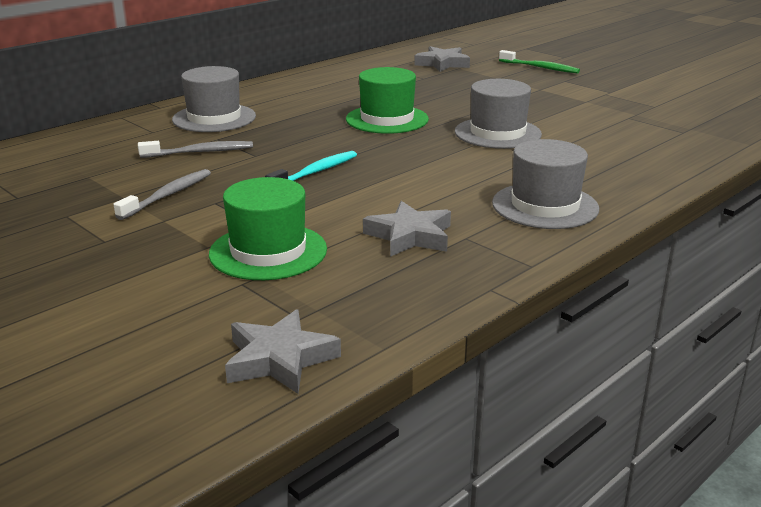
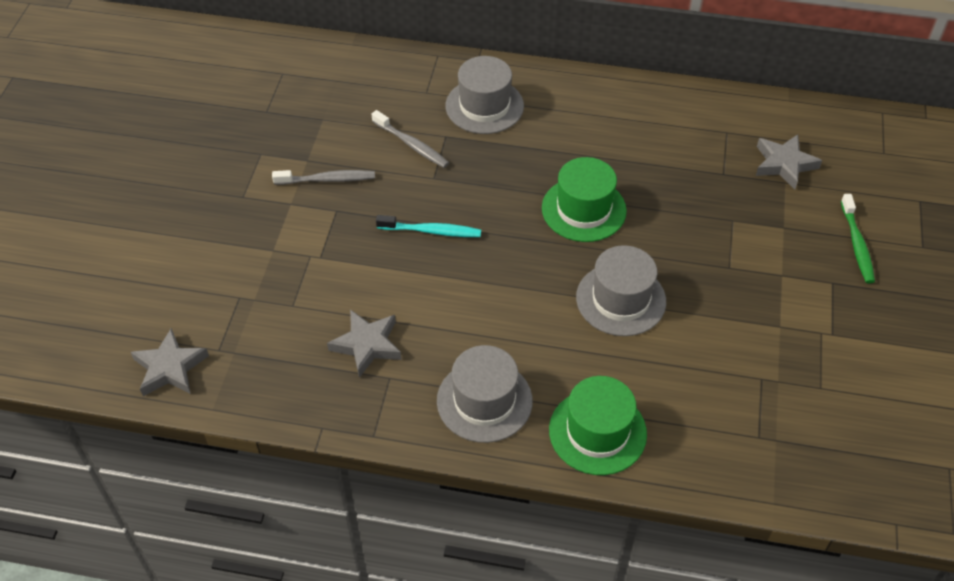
camera: 55 degrees right, 25 degrees up
green hat [209,177,327,280] -> green hat moved to [549,376,647,475]

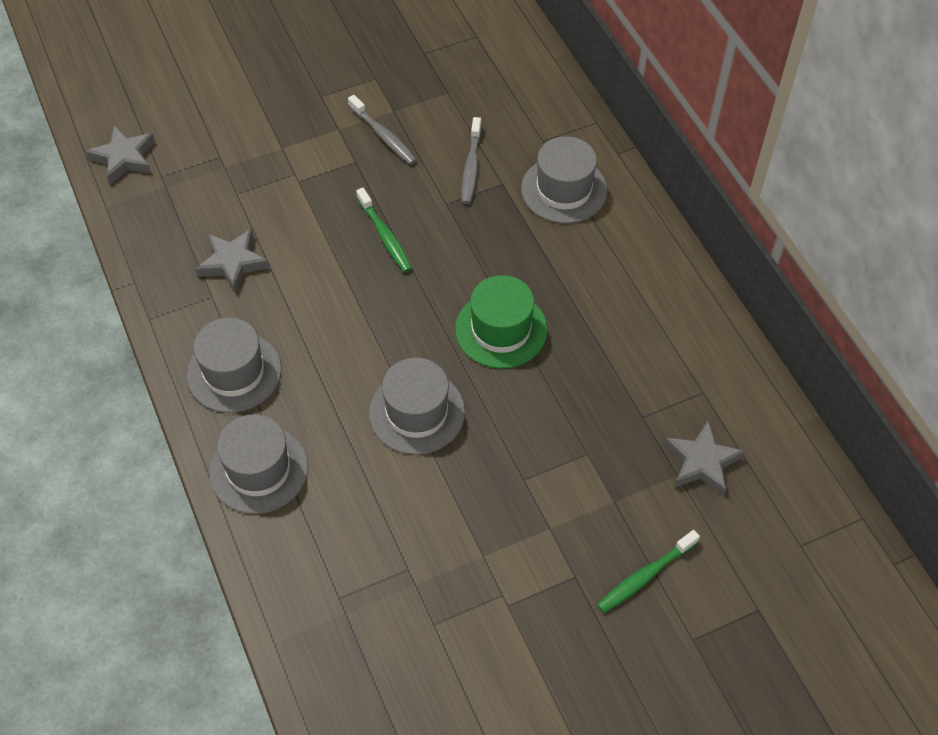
camera: 55 degrees right, 5 degrees up
turquoise toothbrush [376,215,481,237] -> green toothbrush [356,188,412,272]
green hat [549,376,647,475] -> grey hat [209,414,308,514]

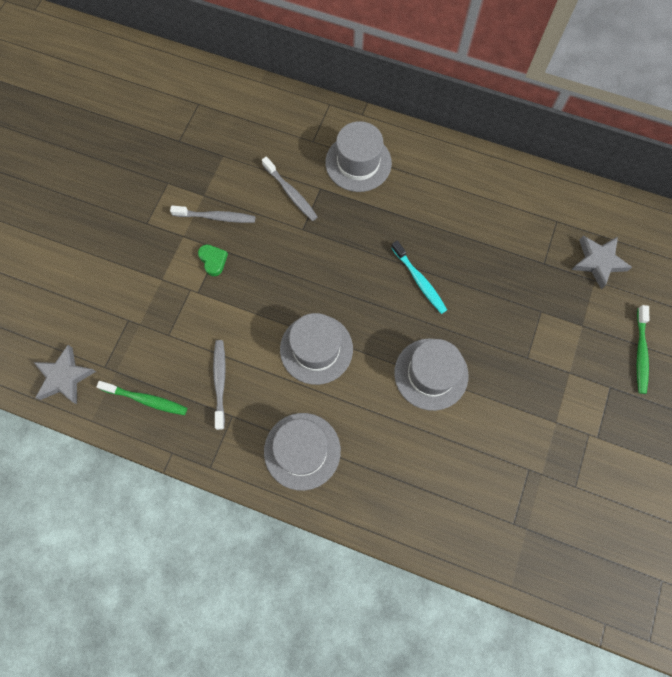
camera: 45 degrees left, 15 degrees up
grey star [196,229,270,293] -> grey toothbrush [213,340,226,430]
grey hat [209,414,308,514] -> grey hat moved to [280,313,353,385]
green toothbrush [356,188,412,272] -> green toothbrush moved to [96,381,187,415]
green hat [455,275,548,369] -> turquoise toothbrush [391,241,447,314]
none -> green heart [198,244,228,276]

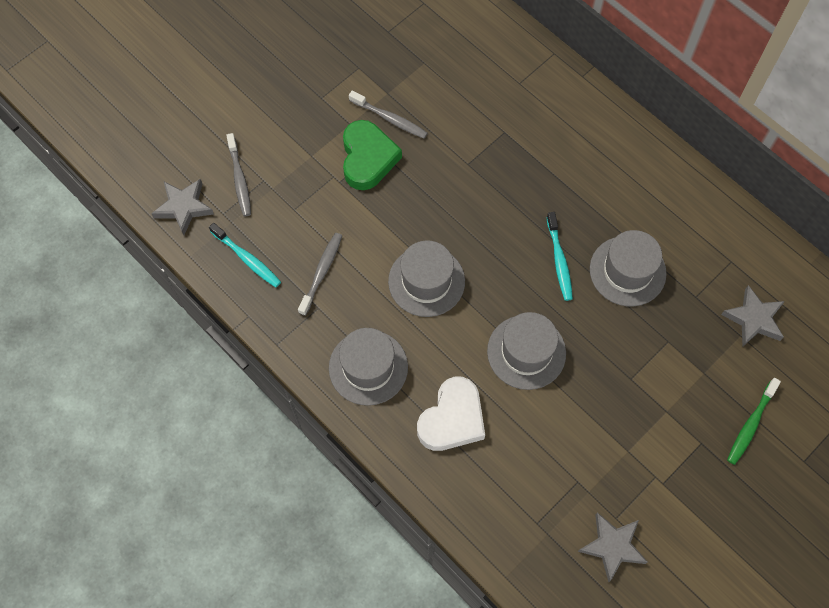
camera: 25 degrees right, 5 degrees down
green toothbrush [96,381,187,415] -> turquoise toothbrush [209,223,281,287]
green heart [198,244,228,276] -> green heart [343,120,402,190], size x2.05
grey toothbrush [262,157,318,221] -> grey toothbrush moved to [226,133,251,216]
grey hat [325,121,392,192] -> grey hat moved to [590,230,667,306]
none -> white heart [417,377,485,451]
none -> grey star [578,512,647,582]

